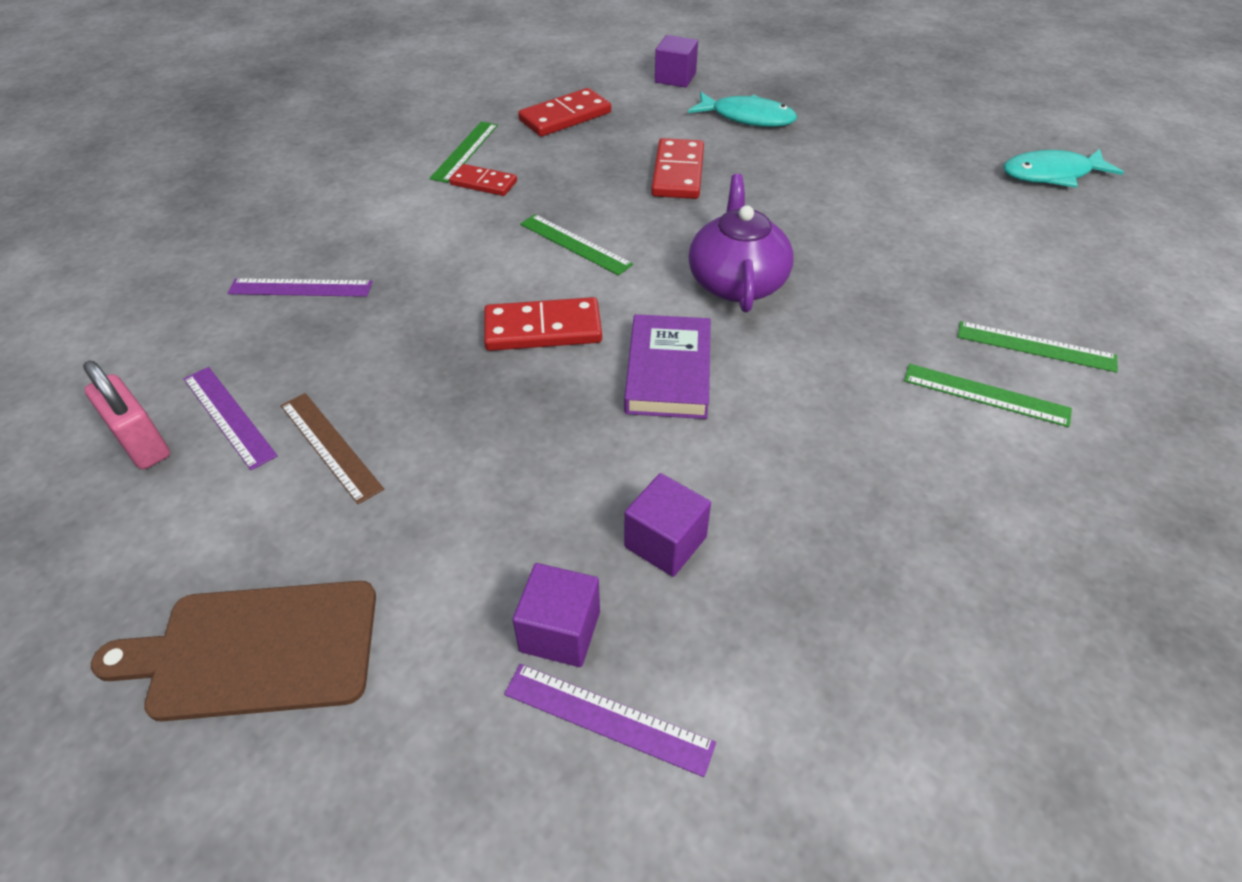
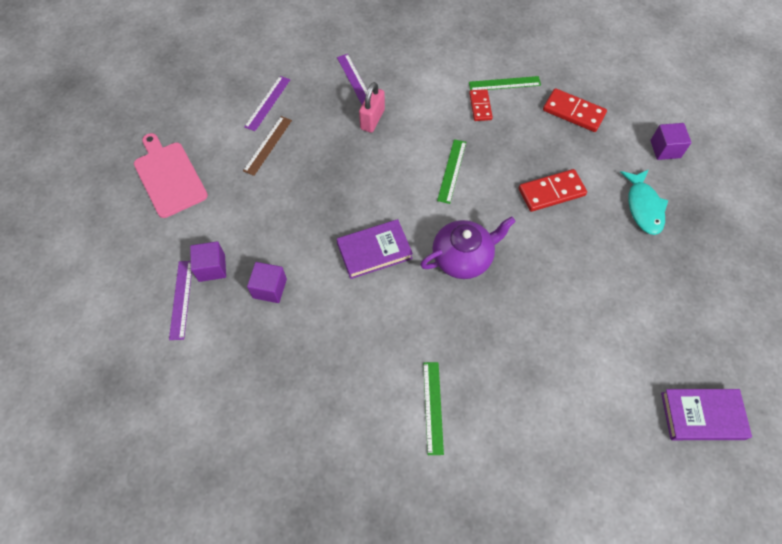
camera: 65 degrees right, 15 degrees up
pink padlock [83,361,170,469] -> pink padlock moved to [359,82,385,133]
brown cutting board [91,581,376,721] -> pink cutting board [134,133,208,218]
red domino [484,297,602,351] -> none
green ruler [958,321,1118,373] -> none
turquoise fish [1003,149,1124,188] -> purple book [661,389,752,440]

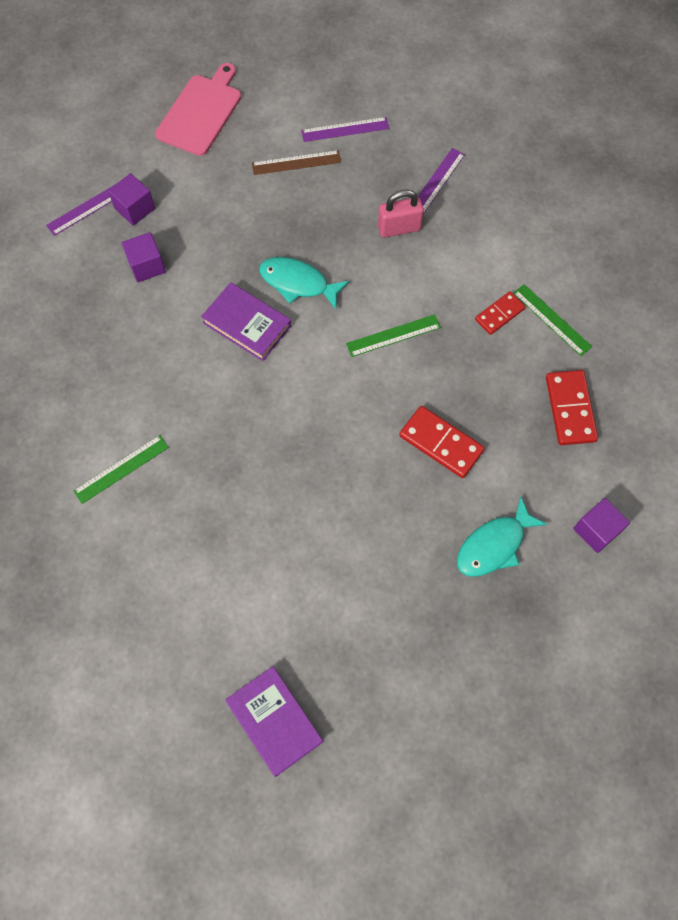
camera: 55 degrees right, 5 degrees up
purple teapot [420,216,516,279] -> none
none -> turquoise fish [259,257,350,309]

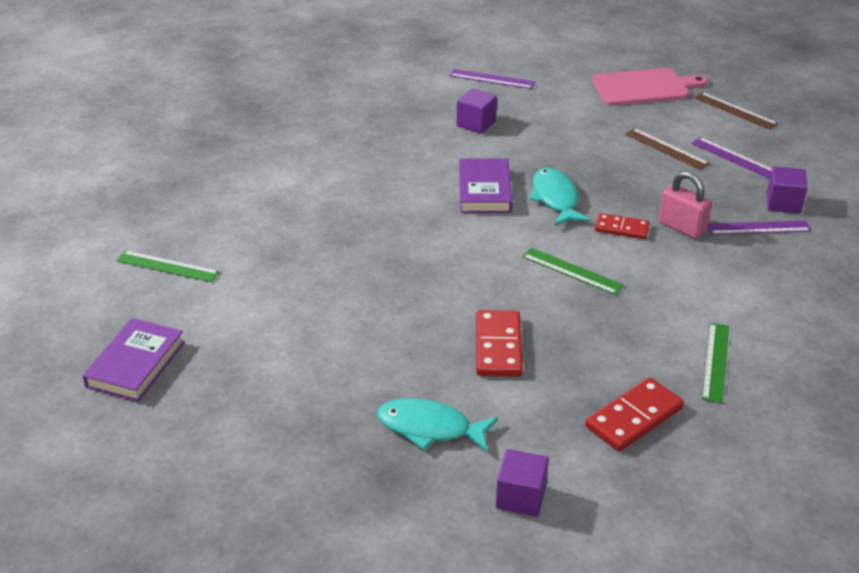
camera: 55 degrees right, 30 degrees down
green ruler [73,435,169,504] -> green ruler moved to [116,250,219,282]
purple cube [108,173,155,225] -> purple cube moved to [767,166,807,214]
red domino [475,291,526,335] -> red domino moved to [595,213,650,239]
none -> brown ruler [694,92,778,130]

